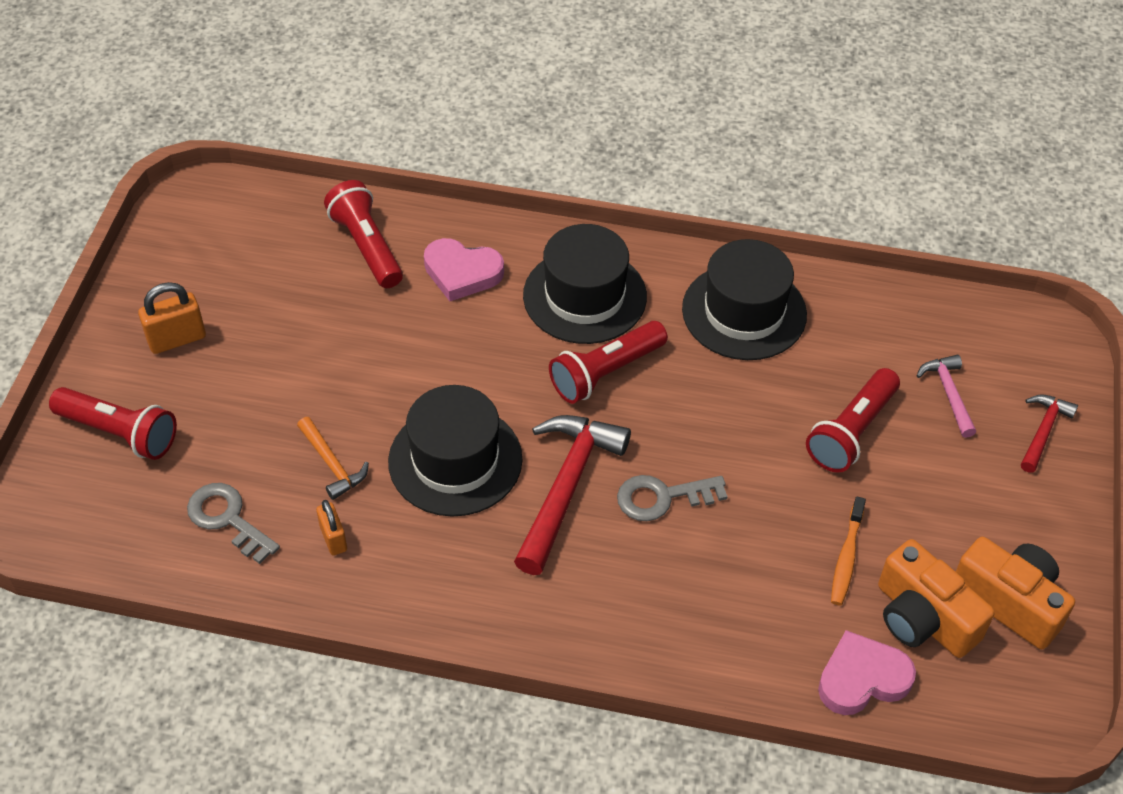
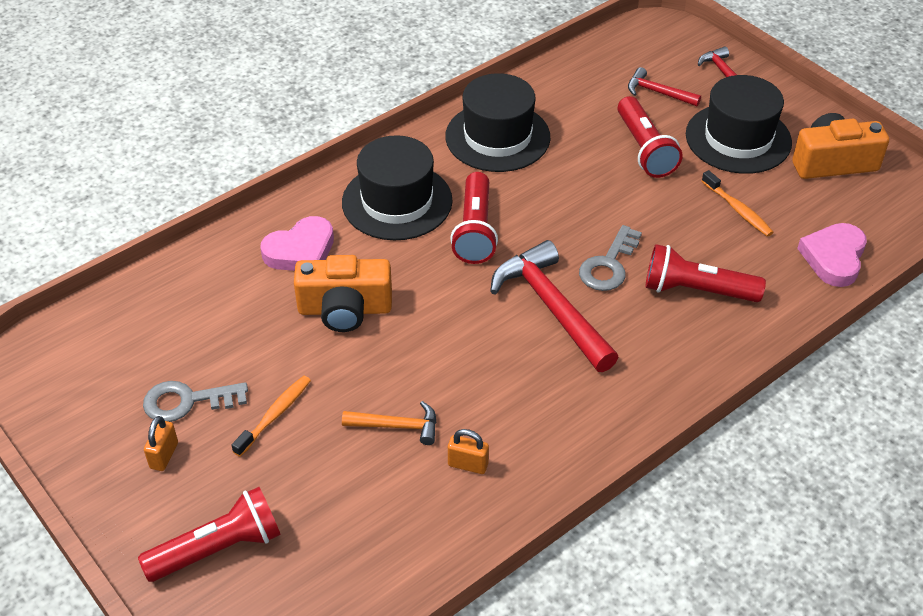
camera: 50 degrees left, 5 degrees down
orange padlock [138,282,206,354] -> orange padlock [144,416,178,471], size x0.66
grey key [187,483,280,564] -> grey key moved to [143,381,248,422]
red flashlight [324,180,403,288] -> red flashlight moved to [645,244,766,302]
black hat [388,385,522,517] -> black hat moved to [686,75,792,174]
orange camera [878,539,995,658] -> orange camera moved to [294,255,392,332]
pink hammer [916,355,976,438] -> red hammer [628,67,701,106]
none -> orange toothbrush [231,376,311,457]

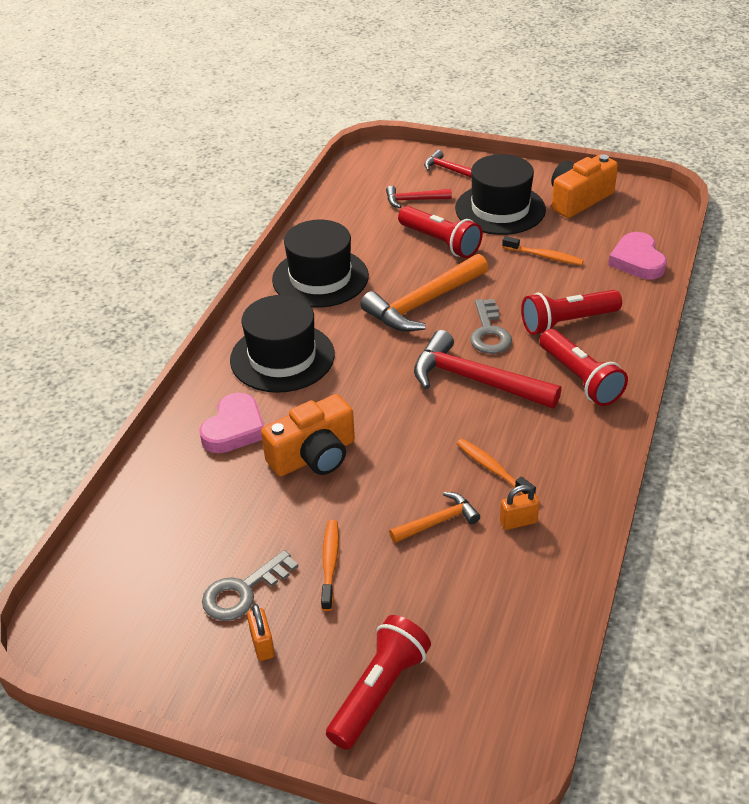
camera: 30 degrees left, 5 degrees down
red flashlight [450,172,498,264] -> red flashlight moved to [539,329,628,406]
none -> orange hammer [360,254,488,332]
none -> orange toothbrush [457,438,536,495]

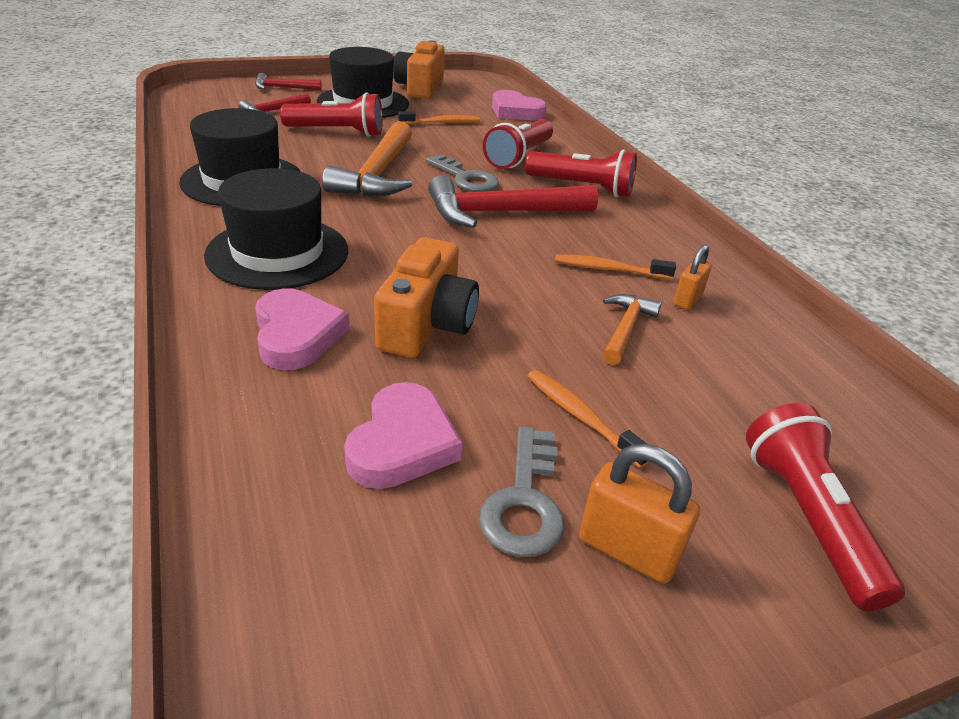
camera: 45 degrees left, 5 degrees down
orange padlock [247,604,275,661] -> orange padlock [579,444,700,584], size x1.51
none -> pink heart [344,382,462,489]

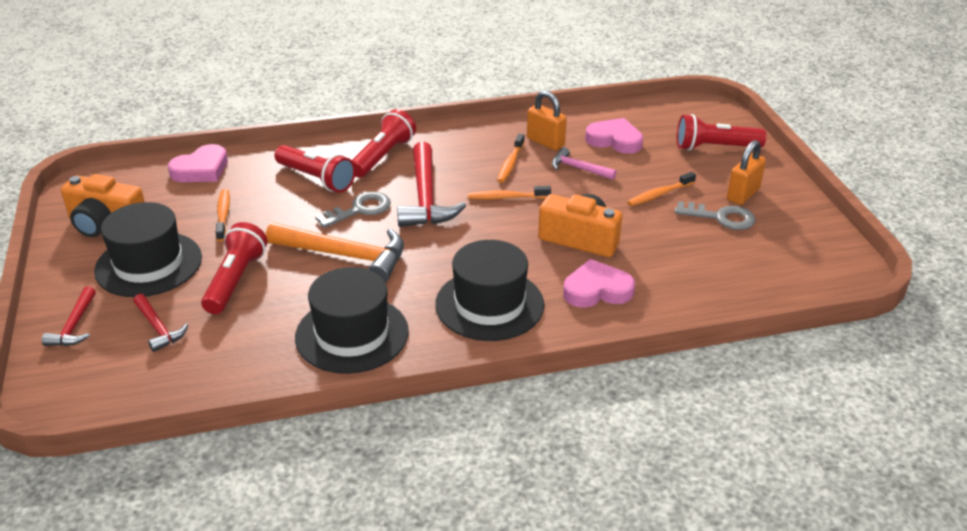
camera: 80 degrees left, 0 degrees up
pink heart [344,382,462,489] -> pink heart moved to [585,118,643,154]
orange hammer [603,294,662,365] -> pink hammer [552,147,617,180]
orange padlock [673,244,712,310] -> orange padlock [527,90,567,150], size x1.51
none -> orange toothbrush [468,186,551,199]

